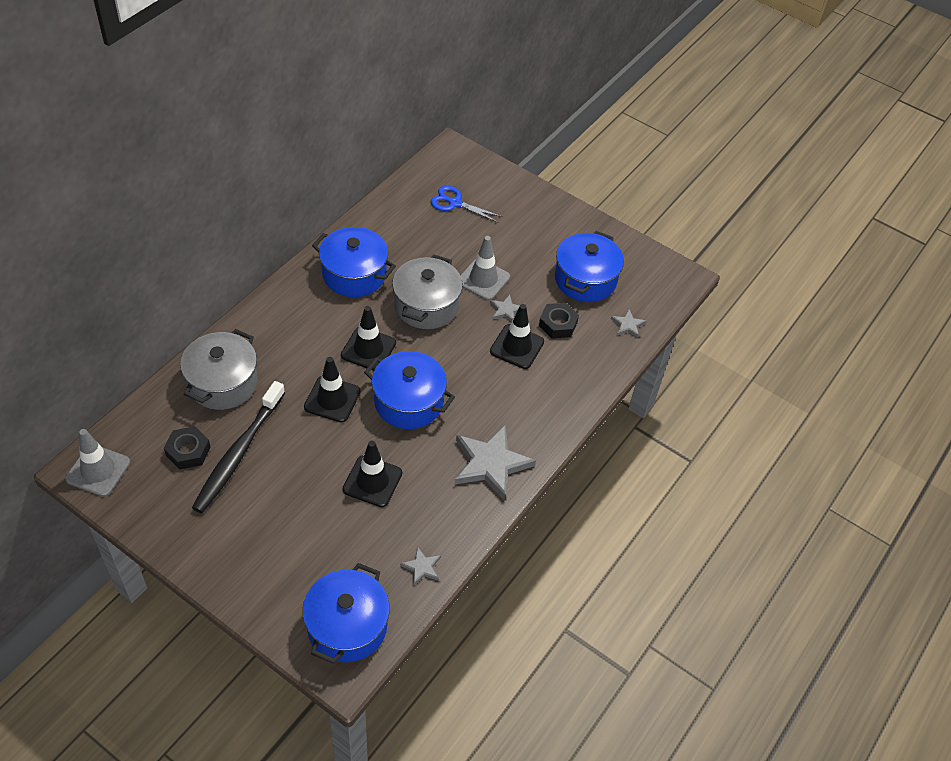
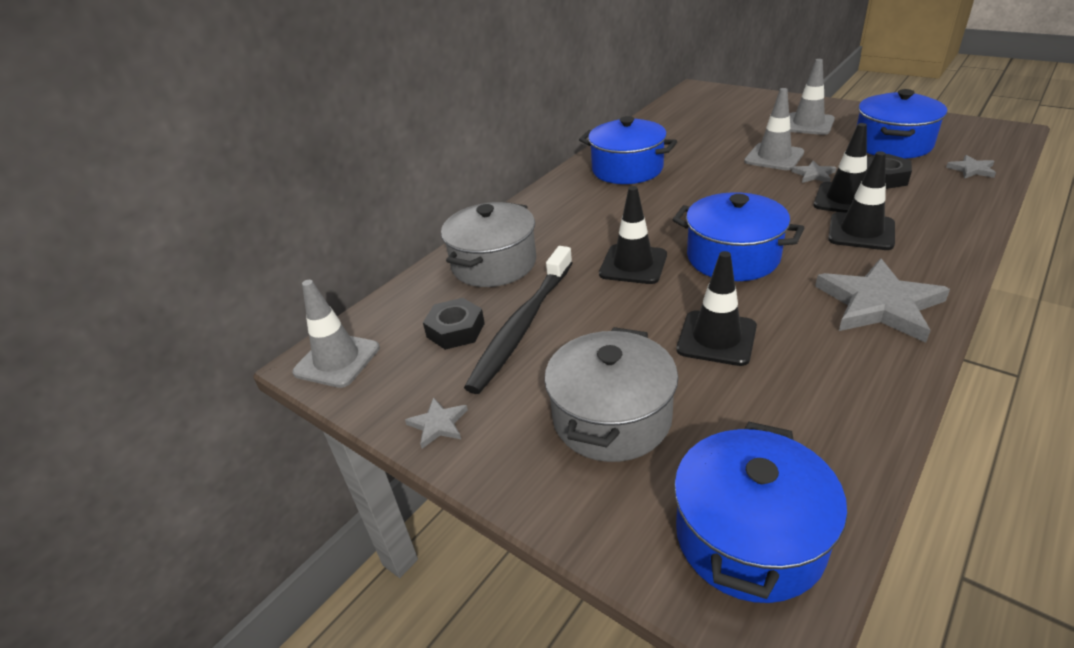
camera: 10 degrees right, 15 degrees down
black traffic cone [341,306,396,371] -> black traffic cone moved to [828,151,895,250]
grey pot [392,254,463,329] -> grey pot moved to [544,327,678,462]
grey star [400,546,441,586] -> grey star moved to [405,397,468,449]
blue scissors [431,186,503,222] -> none
none -> grey traffic cone [790,59,835,135]

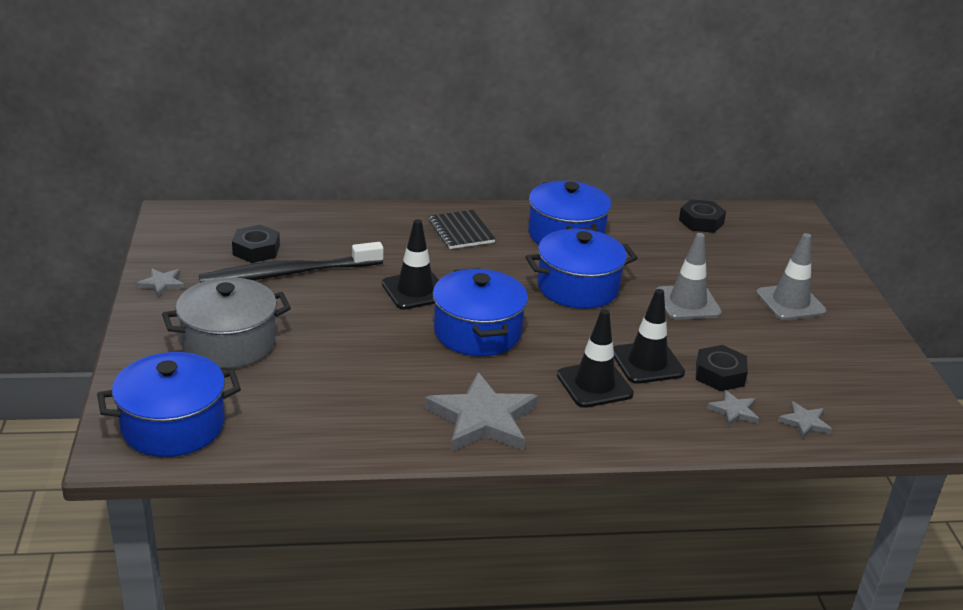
camera: 40 degrees right, 5 degrees down
grey traffic cone [292,280,380,388] -> none
grey pot [441,202,536,287] -> none
black traffic cone [677,251,757,366] -> none
grey star [791,161,837,183] -> grey star moved to [707,390,759,426]
blue pot [856,89,947,159] -> blue pot moved to [526,229,638,309]
none -> black notebook [429,210,496,249]
none -> black nut [679,199,726,233]

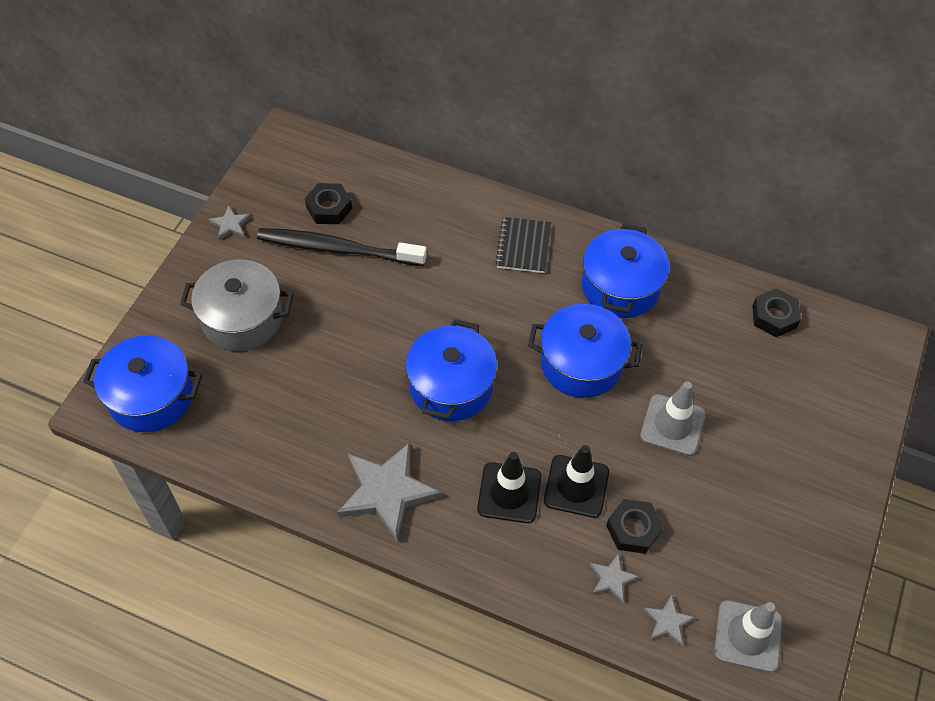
camera: 30 degrees right, 25 degrees up
black traffic cone [382,219,439,309] -> none
grey traffic cone [756,233,827,320] -> grey traffic cone moved to [714,600,782,672]

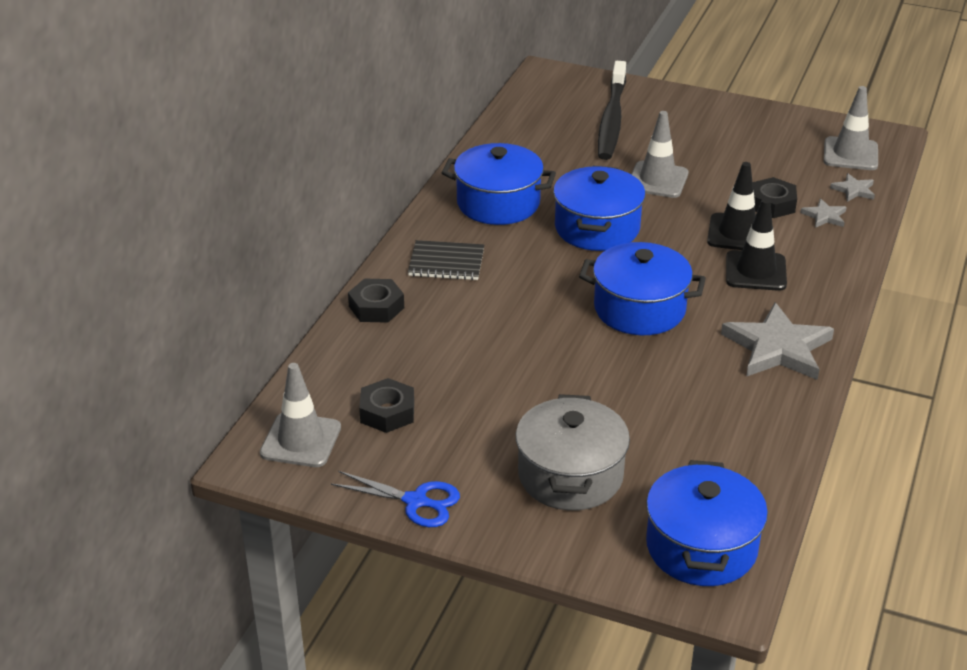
camera: 90 degrees left, 20 degrees down
grey star [209,206,251,240] -> blue scissors [331,471,460,527]
black toothbrush [257,228,427,266] -> black toothbrush moved to [598,61,626,160]
black nut [752,288,801,337] -> black nut moved to [348,279,404,323]
none -> grey traffic cone [260,363,341,467]

